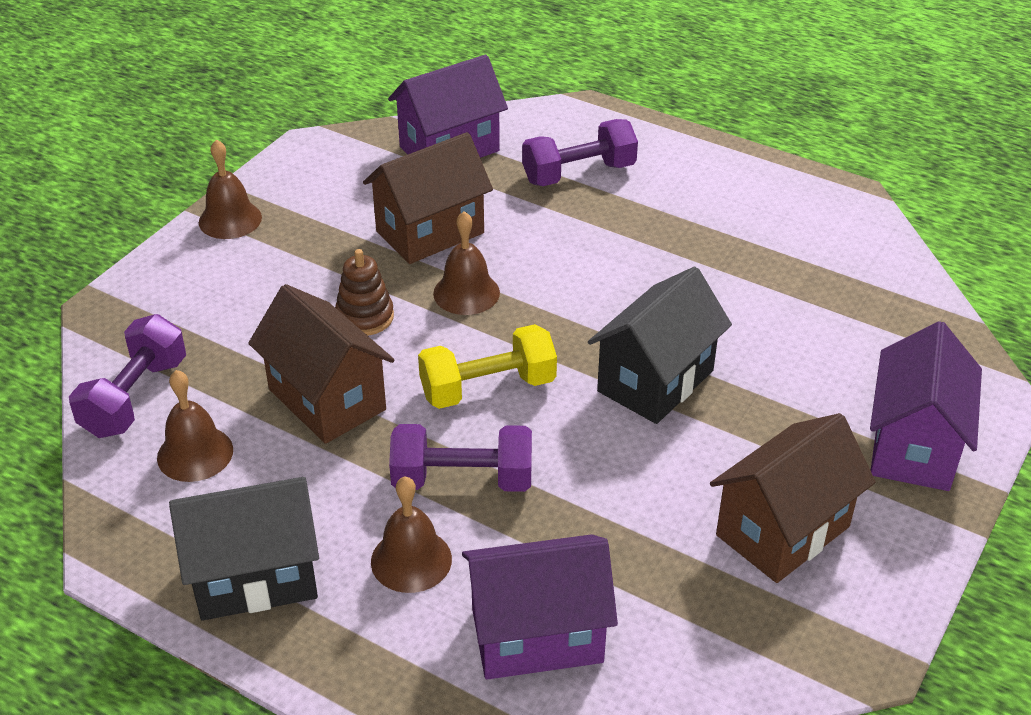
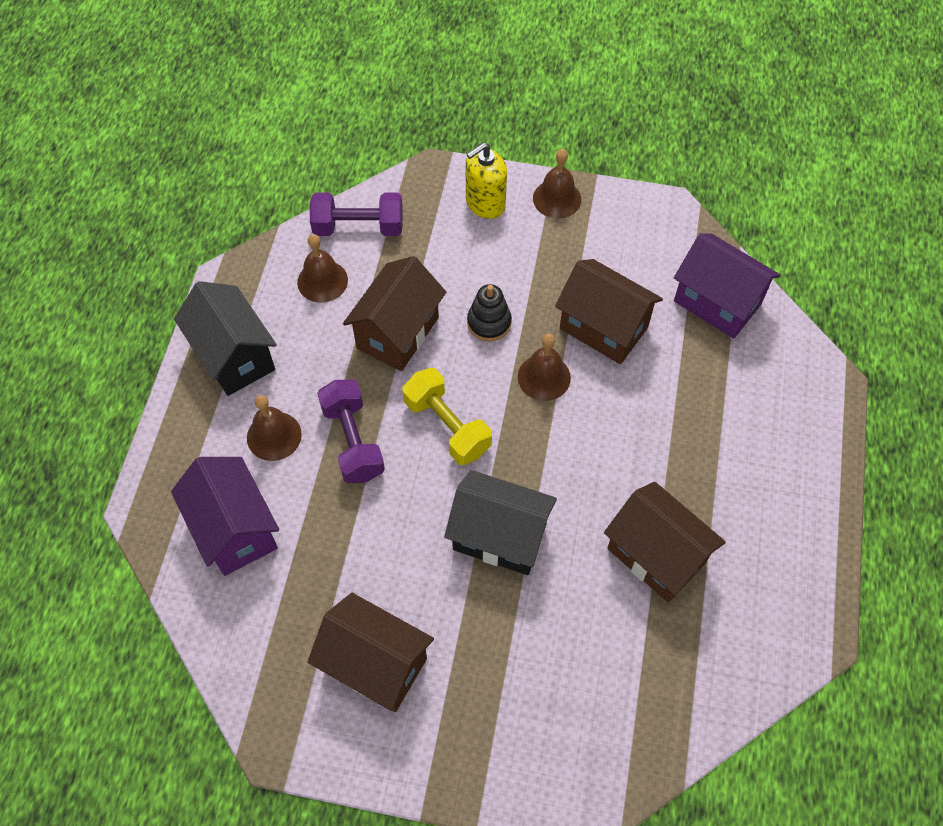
camera: 70 degrees right, 20 degrees up
brown stacking toy [335,249,394,336] -> black stacking toy [467,284,512,341]
purple dumbbell [522,119,638,186] -> none
purple house [870,321,982,491] -> none
none -> yellow soap dispenser [466,142,507,219]
none -> brown house [604,482,726,603]

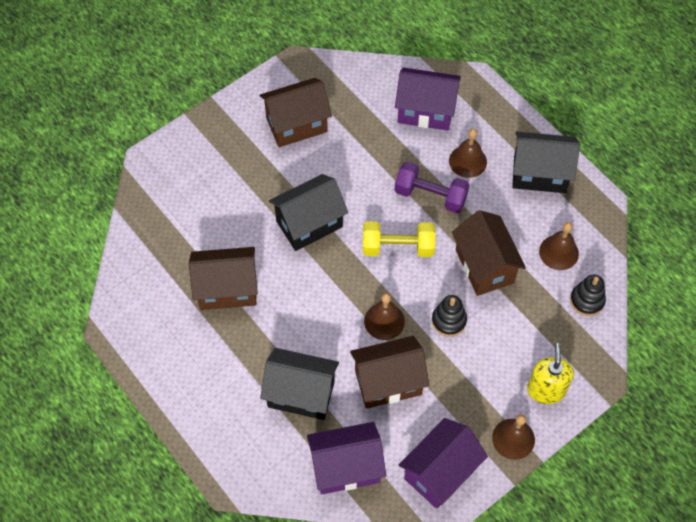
camera: 130 degrees right, 0 degrees up
purple dumbbell [310,192,403,236] -> black stacking toy [570,275,606,316]
none -> black house [260,348,339,420]
none -> purple house [399,418,488,509]

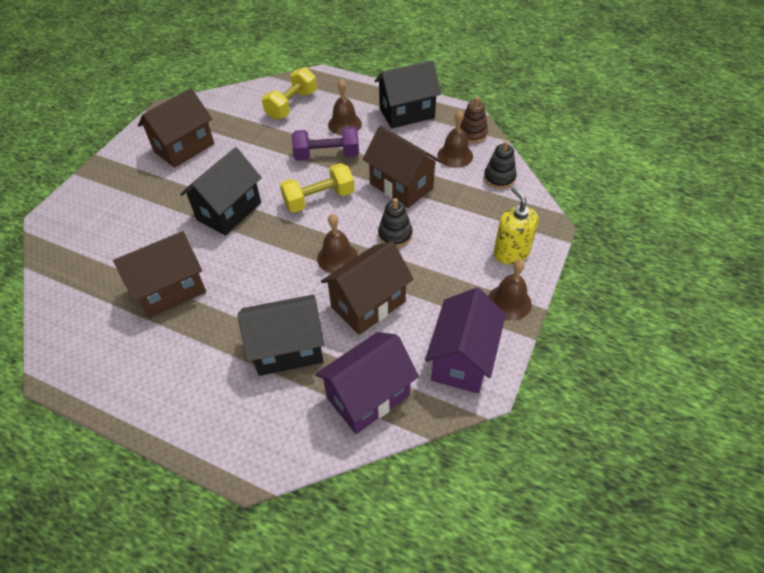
camera: 25 degrees left, 10 degrees down
purple house [395,67,461,131] -> yellow dumbbell [262,67,317,120]
none -> brown stacking toy [460,97,488,144]

